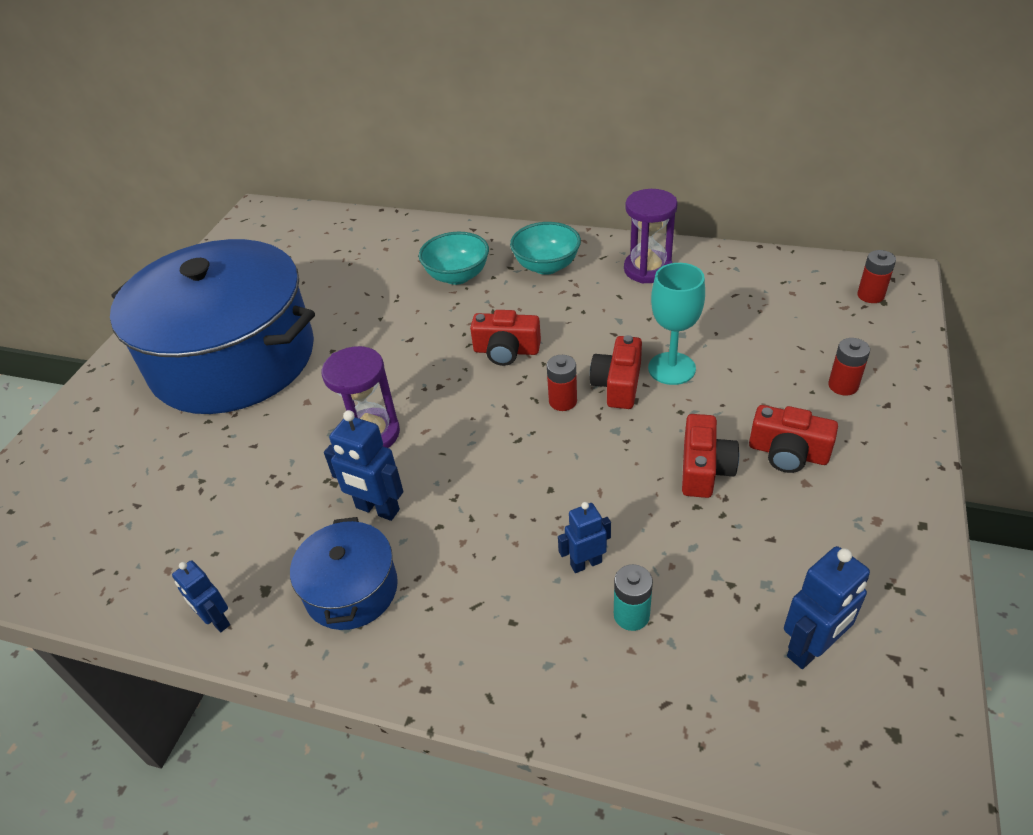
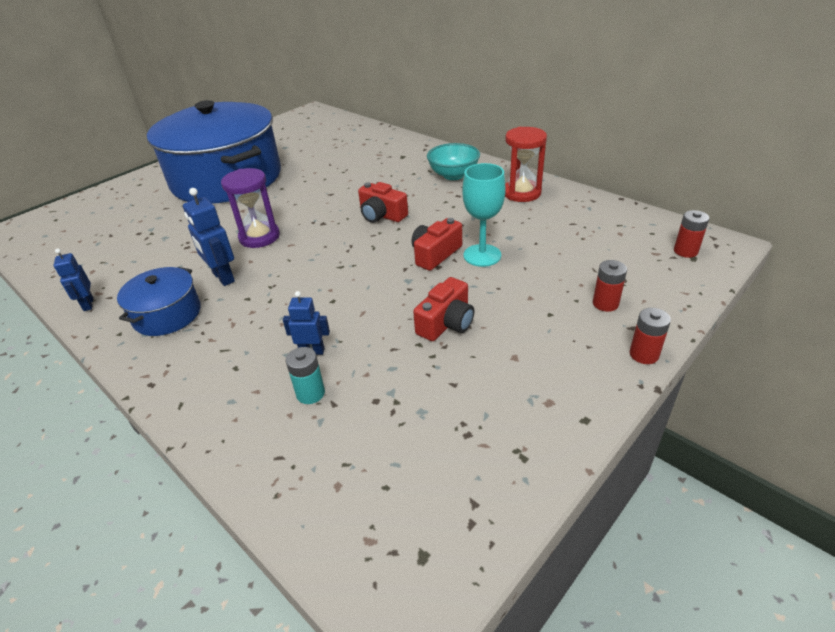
camera: 25 degrees right, 5 degrees down
turquoise bowl [419,232,489,285] -> none
red battery [547,355,577,411] -> red battery moved to [630,308,671,364]
purple hourglass [624,189,678,283] -> red hourglass [505,127,547,202]
red camera [749,405,838,473] -> none
blue robot [784,546,870,669] -> none

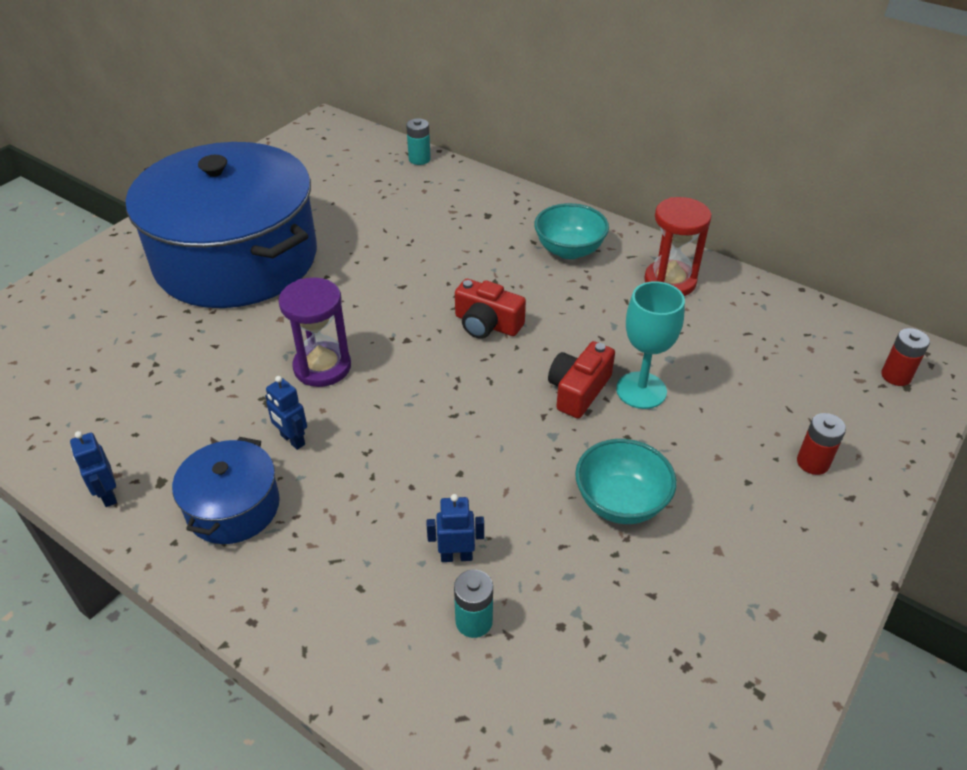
camera: 10 degrees left, 5 degrees up
blue robot [183,188,235,286] -> blue robot [265,376,307,450], size x0.65
red camera [413,277,475,341] -> turquoise bowl [575,439,677,524]
red battery [630,308,671,364] -> none
none -> turquoise battery [406,118,431,165]

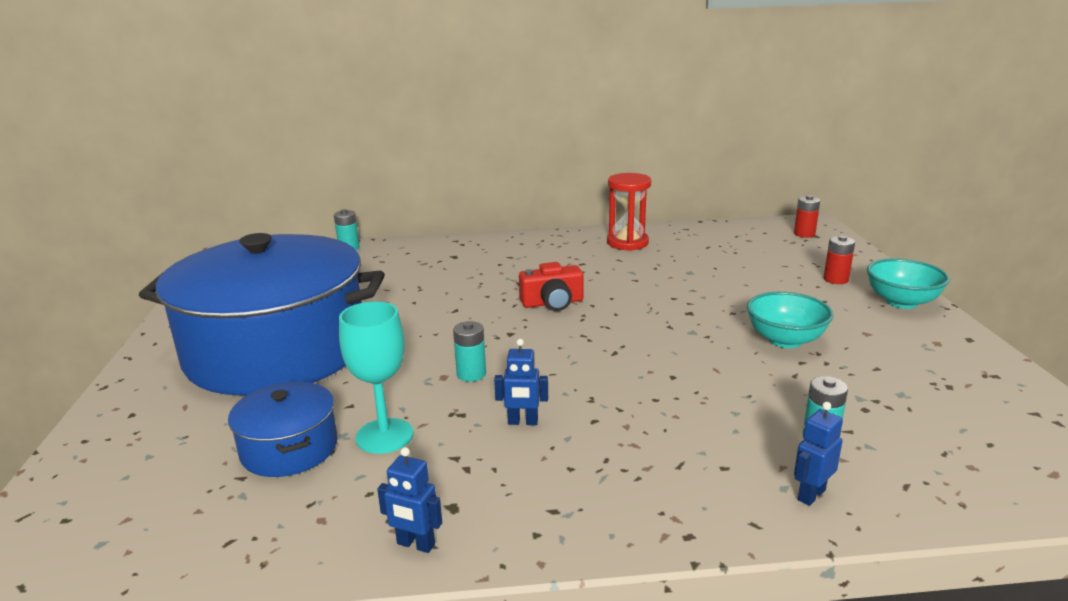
camera: 40 degrees left, 20 degrees down
blue pot [172,437,280,544] -> blue pot moved to [228,382,338,477]
purple hourglass [279,277,351,387] -> turquoise battery [453,321,486,382]
blue robot [426,494,484,562] -> blue robot moved to [794,402,843,506]
turquoise bowl [534,203,609,259] -> turquoise bowl moved to [867,258,950,309]
red camera [548,341,615,418] -> none
turquoise goblet [616,281,685,409] -> turquoise goblet moved to [339,301,413,454]

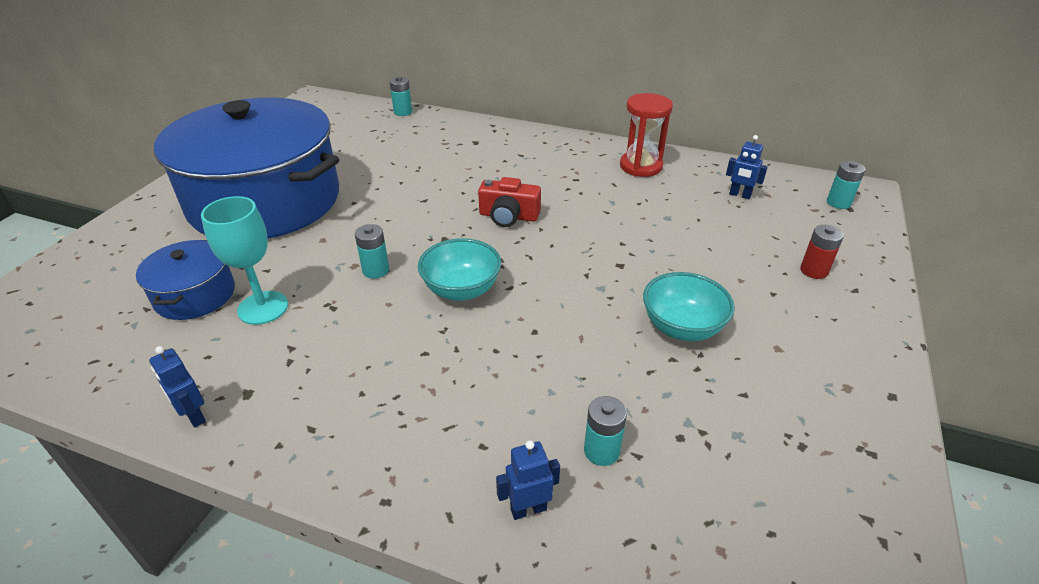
camera: 25 degrees right, 15 degrees up
blue robot [494,339,548,425] -> blue robot moved to [726,135,768,199]
red battery [794,195,820,238] -> turquoise battery [827,161,866,209]
turquoise bowl [867,258,950,309] -> turquoise bowl moved to [418,238,501,301]

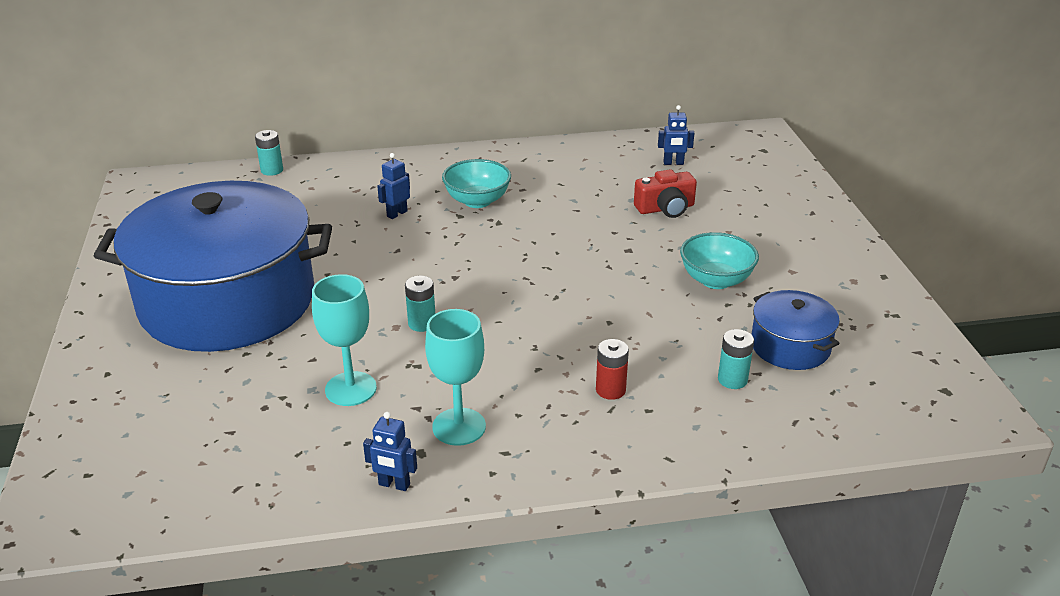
camera: 30 degrees left, 5 degrees down
blue pot [136,240,235,320] -> blue pot moved to [751,290,840,370]
turquoise bowl [418,238,501,301] -> turquoise bowl moved to [442,159,511,208]
red camera [478,177,541,227] -> red camera moved to [634,169,697,218]
blue robot [496,440,560,520] -> blue robot moved to [377,153,410,219]
red hourglass [620,93,673,177] -> none
red battery [800,224,844,279] -> red battery moved to [596,339,629,400]
turquoise battery [827,161,866,209] -> none
none -> turquoise goblet [425,309,486,446]

